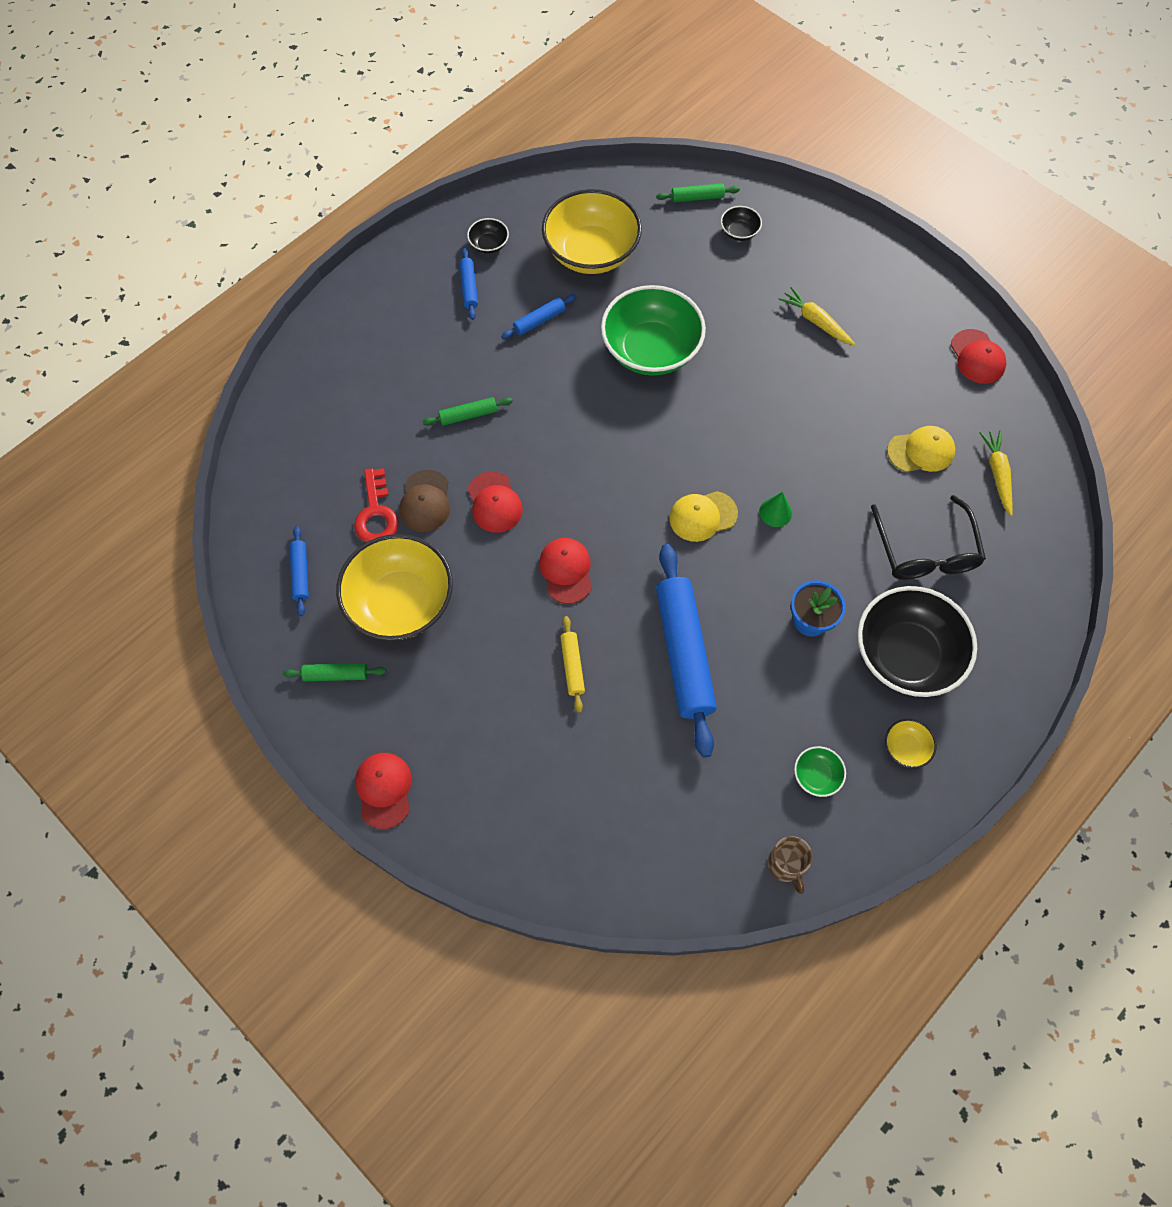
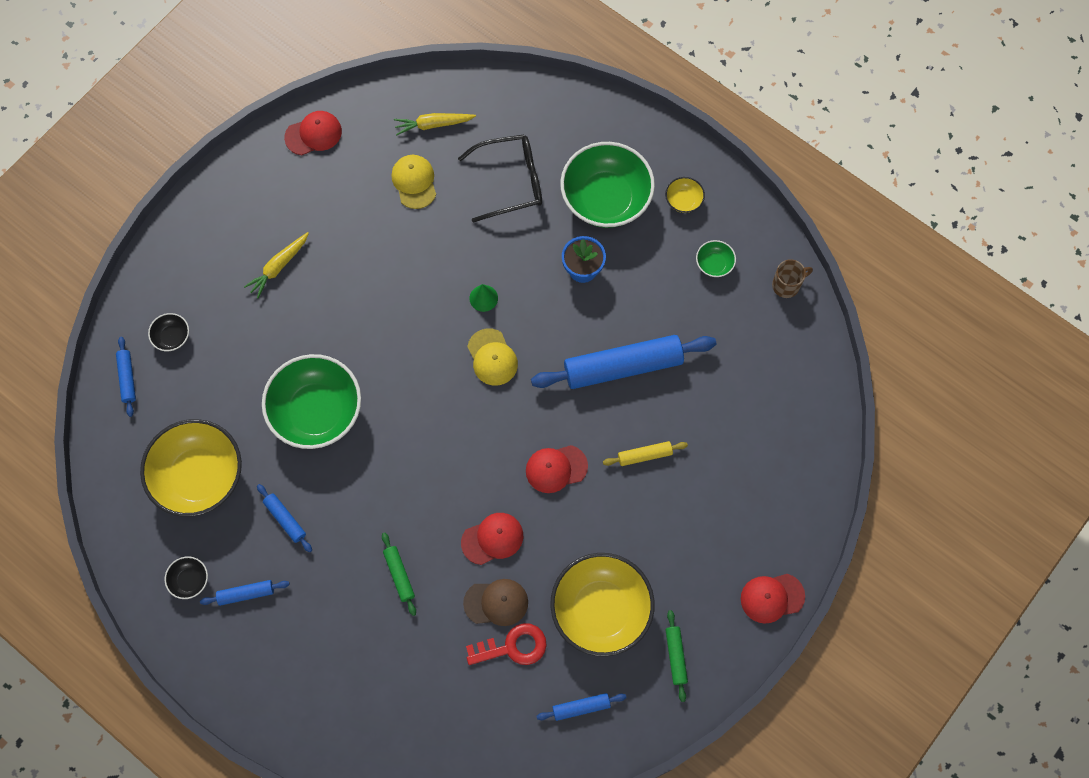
camera: 95 degrees left, 5 degrees up
green rolling pin [656,183,740,202] -> blue rolling pin [116,337,136,417]
black bowl [858,586,977,697] -> green bowl [560,142,655,228]

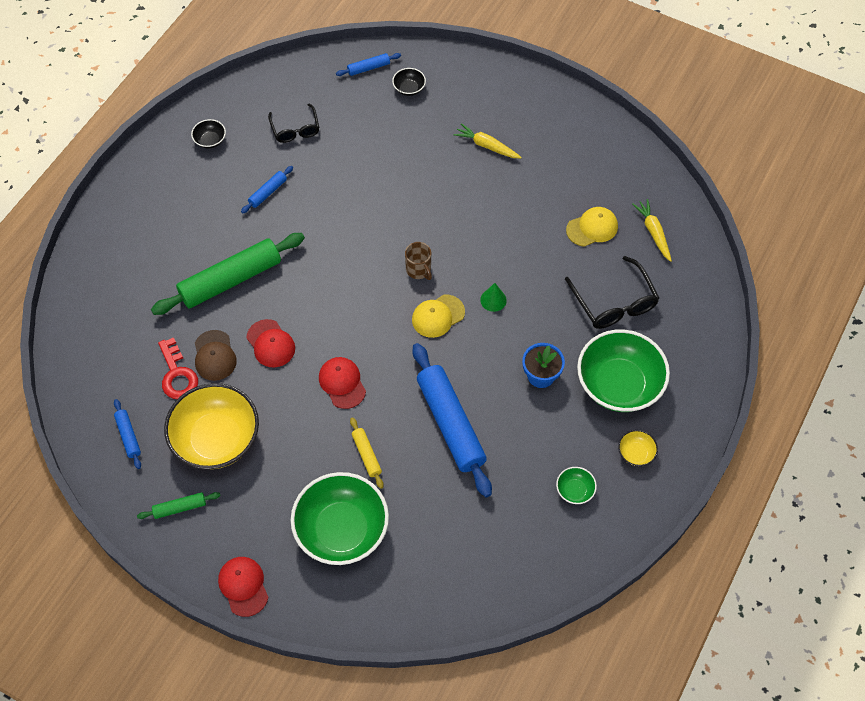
camera: 80 degrees right, 10 degrees down
yellow bowl [140,419,242,517] -> black glasses [268,104,319,143]
blue rolling pin [200,580,290,606] -> none
green bowl [262,354,361,449] -> green bowl moved to [291,472,389,565]
red cap [284,111,342,155] -> none
green rolling pin [382,533,416,616] -> green rolling pin [151,233,305,315], size x2.22
brown mug [772,259,813,298] -> brown mug moved to [405,242,432,280]

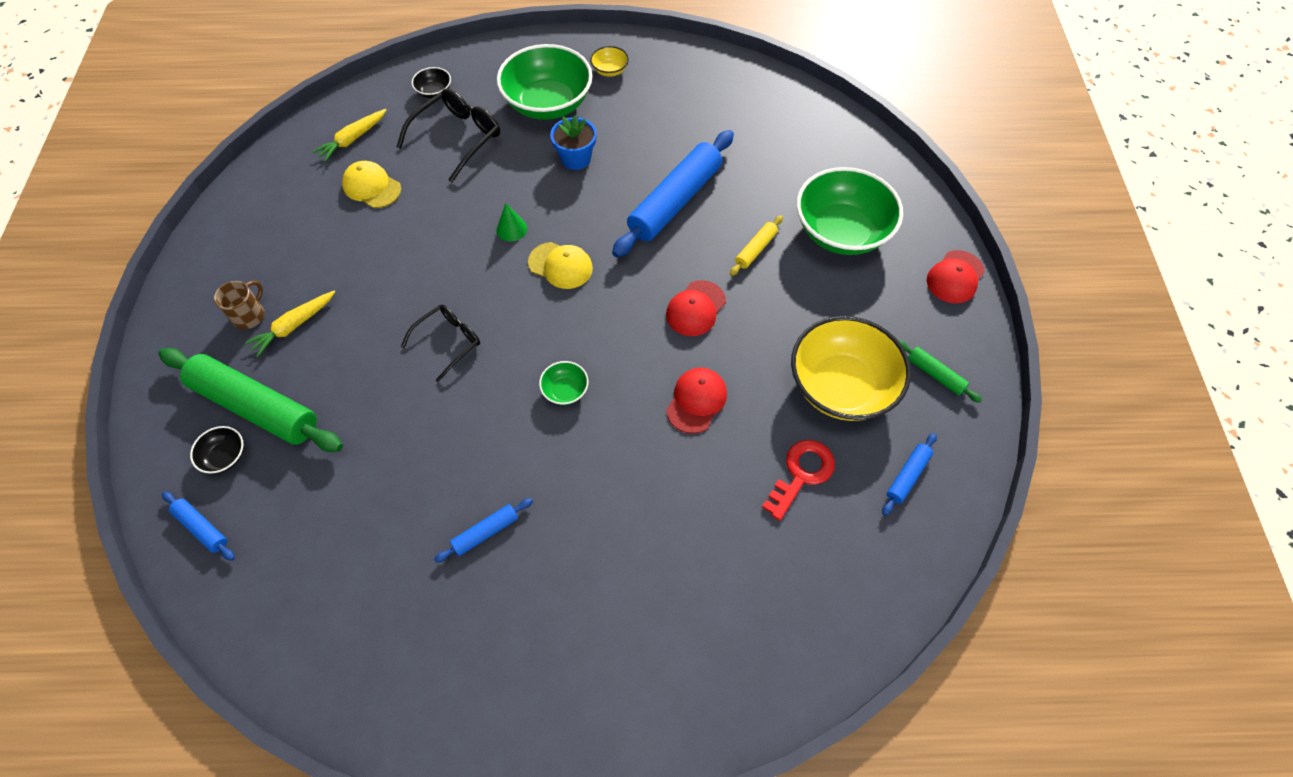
camera: 120 degrees left, 0 degrees up
green rolling pin [151,233,305,315] -> green rolling pin moved to [158,348,343,452]
black bowl [191,119,226,149] -> black bowl moved to [412,67,451,98]
brown cap [195,330,237,381] -> none
blue rolling pin [241,166,293,214] -> blue rolling pin turned 45 degrees counterclockwise [434,498,533,563]
black glasses [268,104,319,143] -> black glasses moved to [401,305,480,382]
brown mug [405,242,432,280] -> brown mug moved to [214,280,264,329]
yellow carrot [454,123,522,158] -> yellow carrot turned 45 degrees clockwise [245,291,335,357]
green bowl [556,467,597,504] -> green bowl moved to [539,361,589,405]

